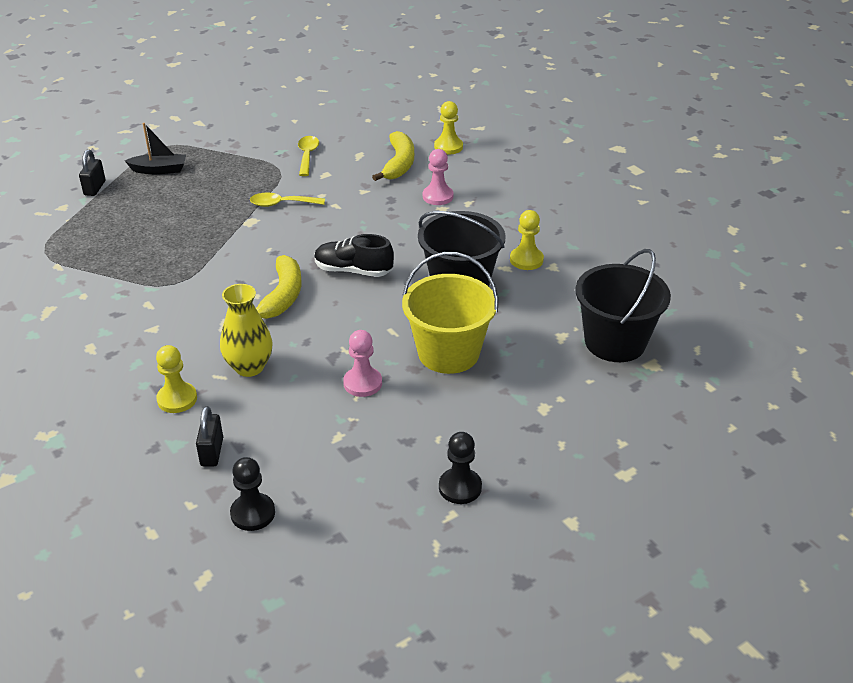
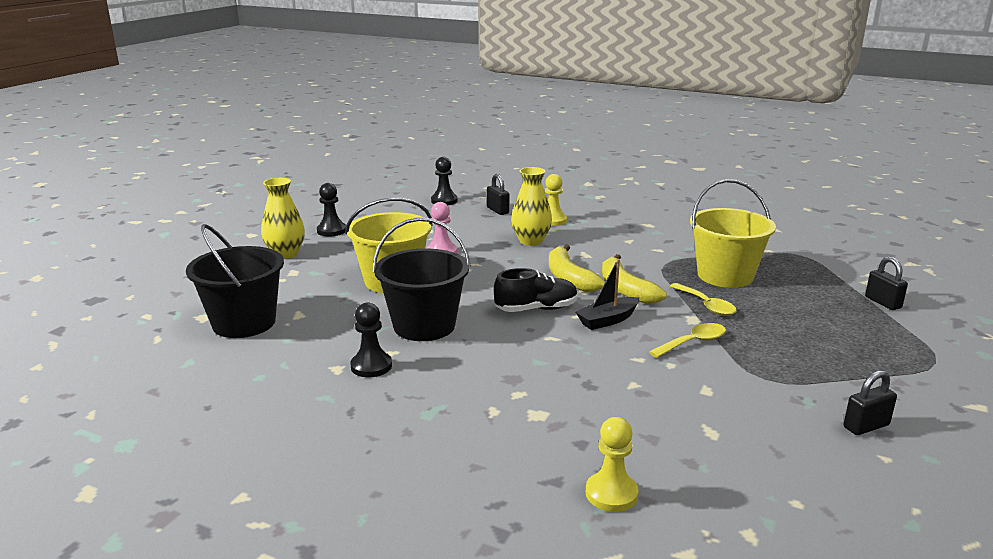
camera: 150 degrees right, 15 degrees down
black boat [125,123,186,174] -> black boat moved to [576,259,639,330]
yellow spoon [298,136,319,176] -> yellow spoon moved to [670,283,737,316]
yellow banana [372,131,414,181] -> yellow banana moved to [602,254,667,304]
pink pawn [423,149,454,205] -> none
yellow pawn [510,210,544,270] -> black pawn [350,302,392,377]
none -> yellow vase [261,178,305,259]
none -> yellow bucket [690,179,776,288]
none -> black padlock [844,370,897,435]

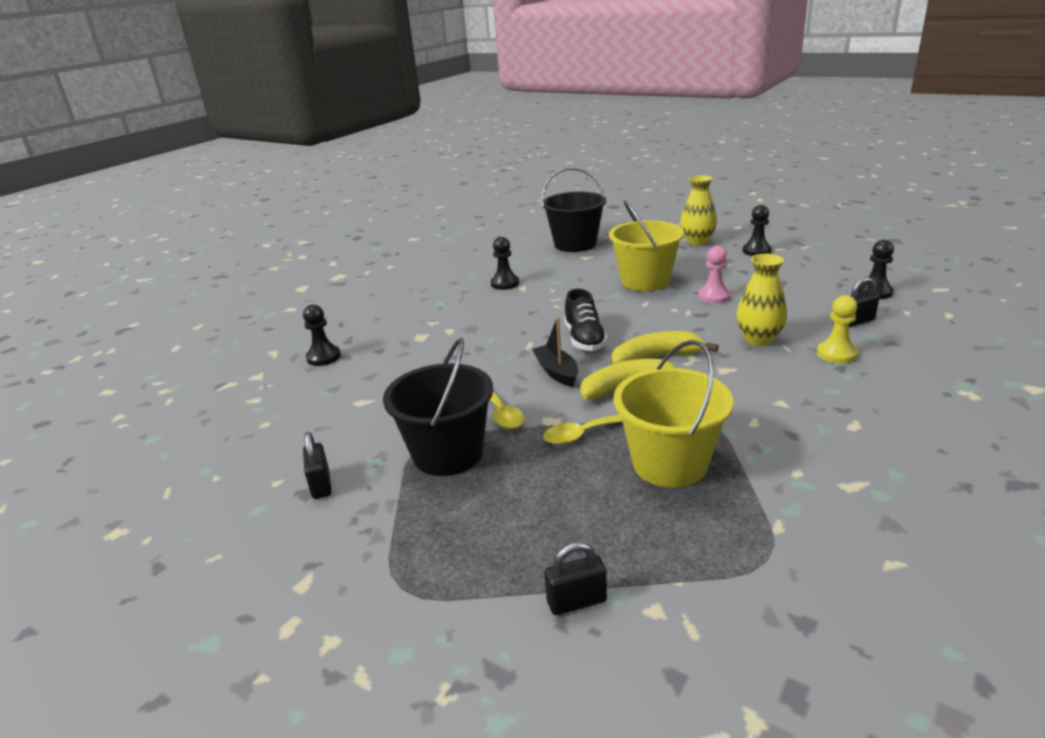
camera: 100 degrees right, 5 degrees up
black bucket [373,217,471,341] -> black bucket moved to [383,338,493,476]
yellow pawn [586,417,639,512] -> black pawn [303,304,341,366]

